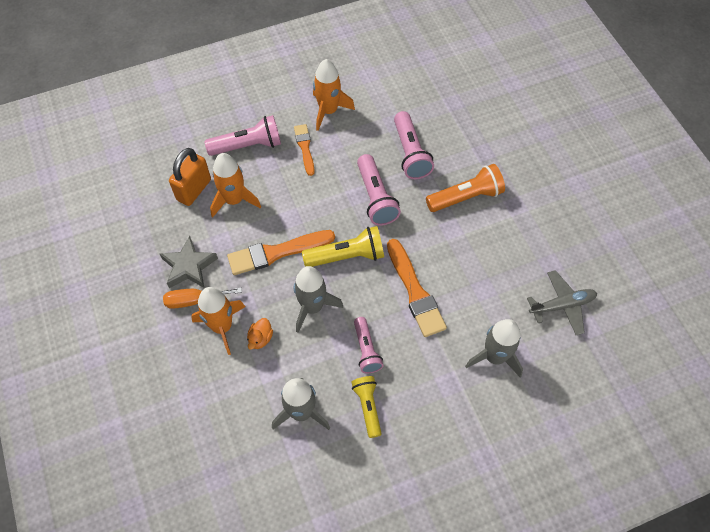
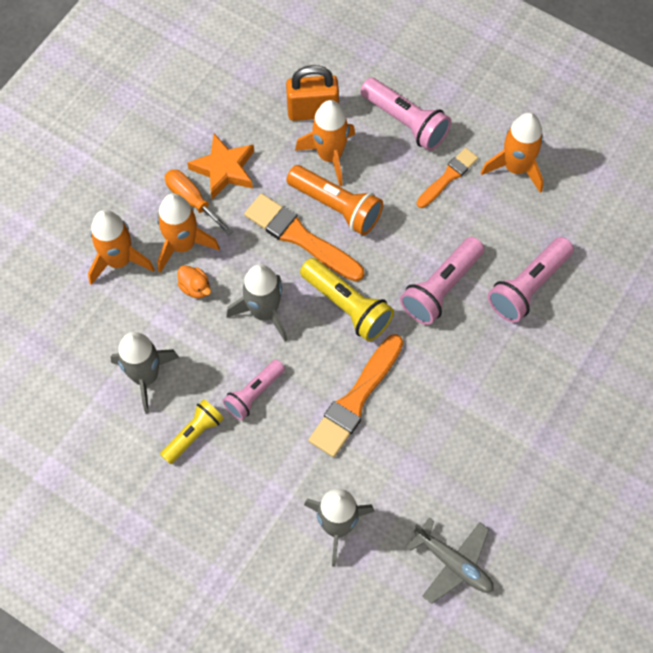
camera: 55 degrees right, 5 degrees up
grey star [160,236,218,288] -> orange star [187,134,254,199]
orange duck [247,318,273,350] -> orange duck turned 120 degrees counterclockwise [177,265,211,298]
orange flashlight [426,164,505,212] -> orange flashlight moved to [287,165,383,235]
none -> orange rocket [88,210,155,285]

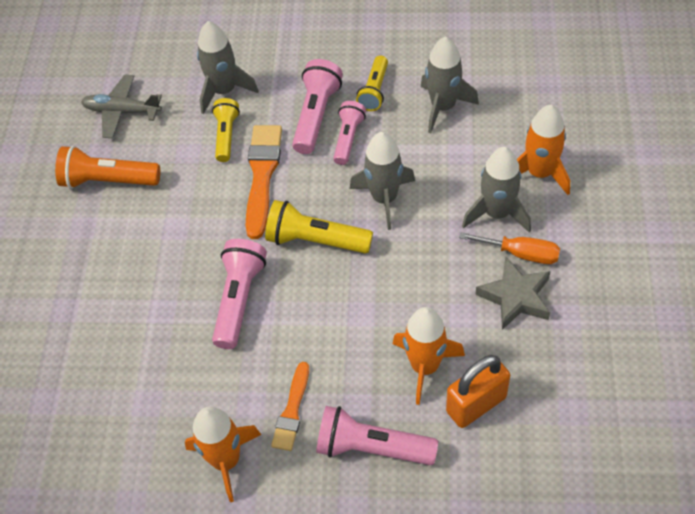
camera: 155 degrees right, 10 degrees down
orange rocket [157,193,220,273] -> grey rocket [462,147,531,232]
orange duck [177,265,211,298] -> none
orange star [187,134,254,199] -> grey star [475,256,550,330]
orange brush [244,193,364,282] -> none
orange flashlight [287,165,383,235] -> orange flashlight moved to [55,146,160,189]
pink flashlight [488,237,574,323] -> pink flashlight moved to [292,59,343,154]
none -> yellow flashlight [212,98,240,162]

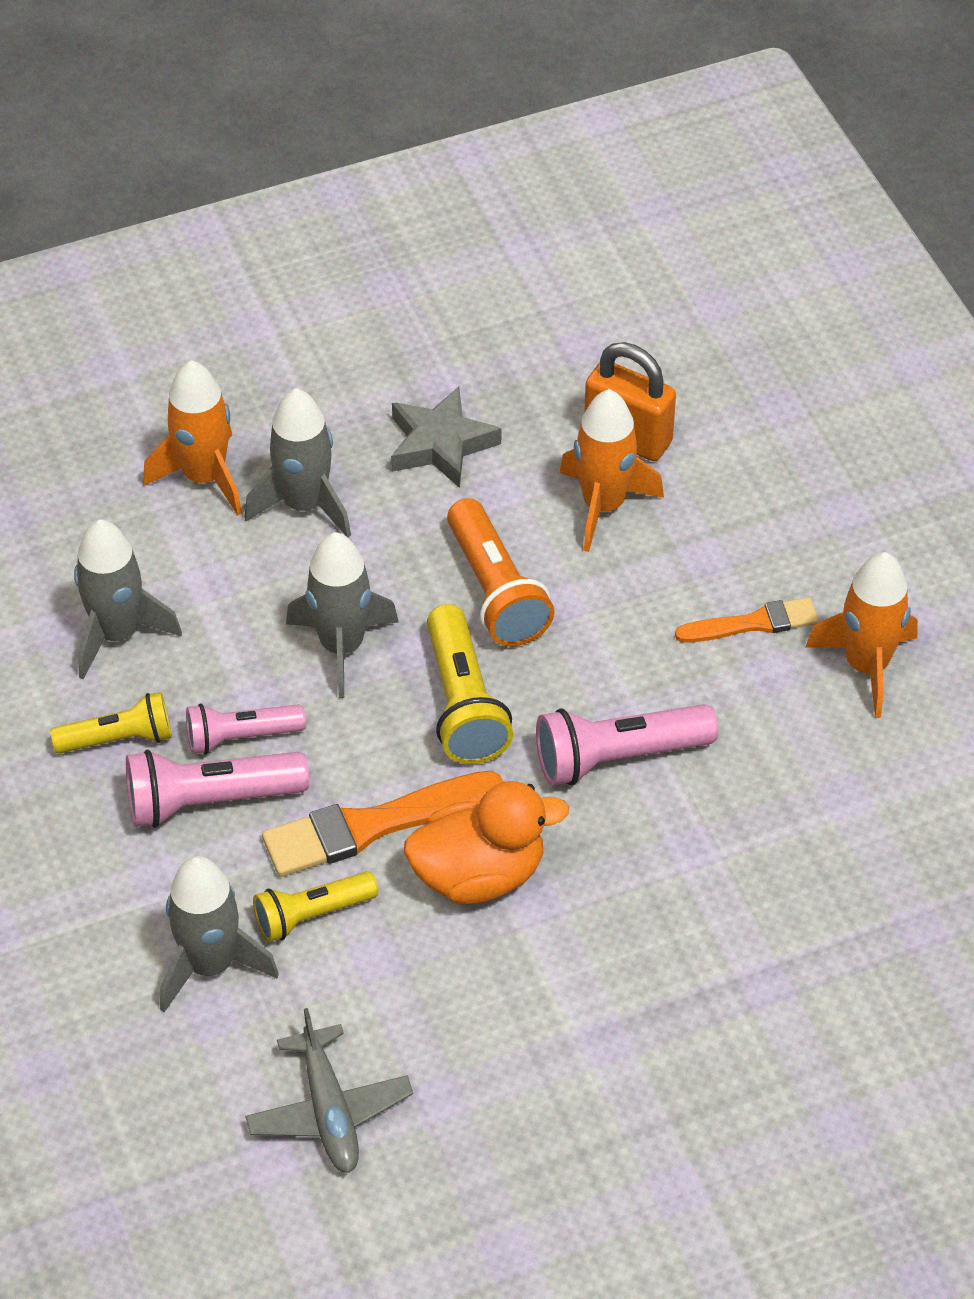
camera: 120 degrees left, 5 degrees down
orange flashlight [55,146,160,189] -> orange flashlight moved to [447,498,555,647]
pink flashlight [316,406,438,465] -> none
orange screwdriver [459,232,560,264] -> none
none -> orange duck [404,781,569,904]

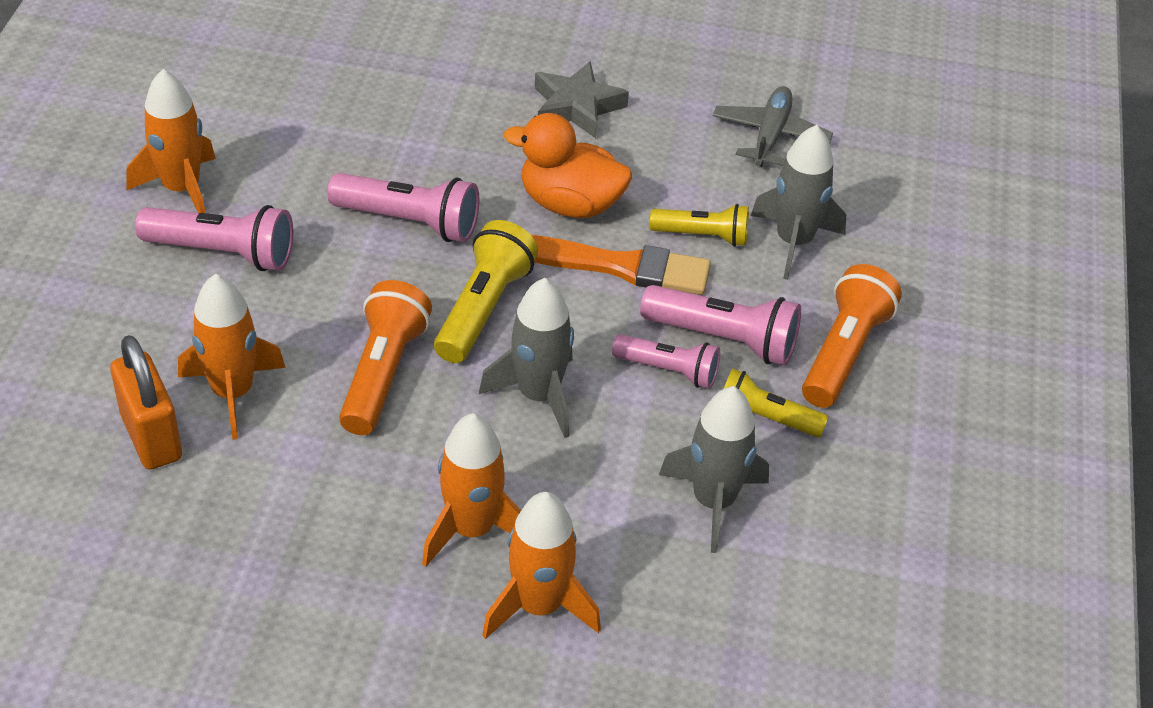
camera: 150 degrees left, 5 degrees down
grey rocket [244,388,351,538] -> orange rocket [422,413,521,567]
grey star [391,387,501,488] -> grey star moved to [535,61,629,138]
orange brush [675,597,819,643] -> pink flashlight [135,205,293,271]
none -> orange flashlight [802,264,902,408]

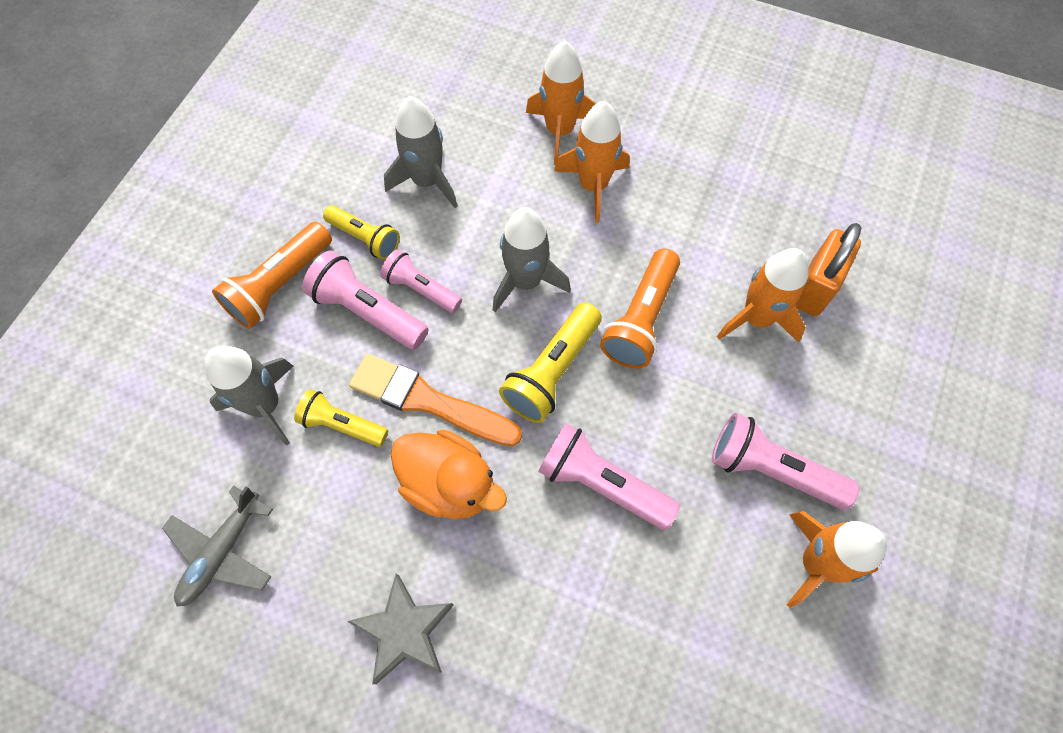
camera: 165 degrees left, 20 degrees up
orange padlock [110,335,182,470] -> orange padlock turned 45 degrees clockwise [795,223,861,316]

